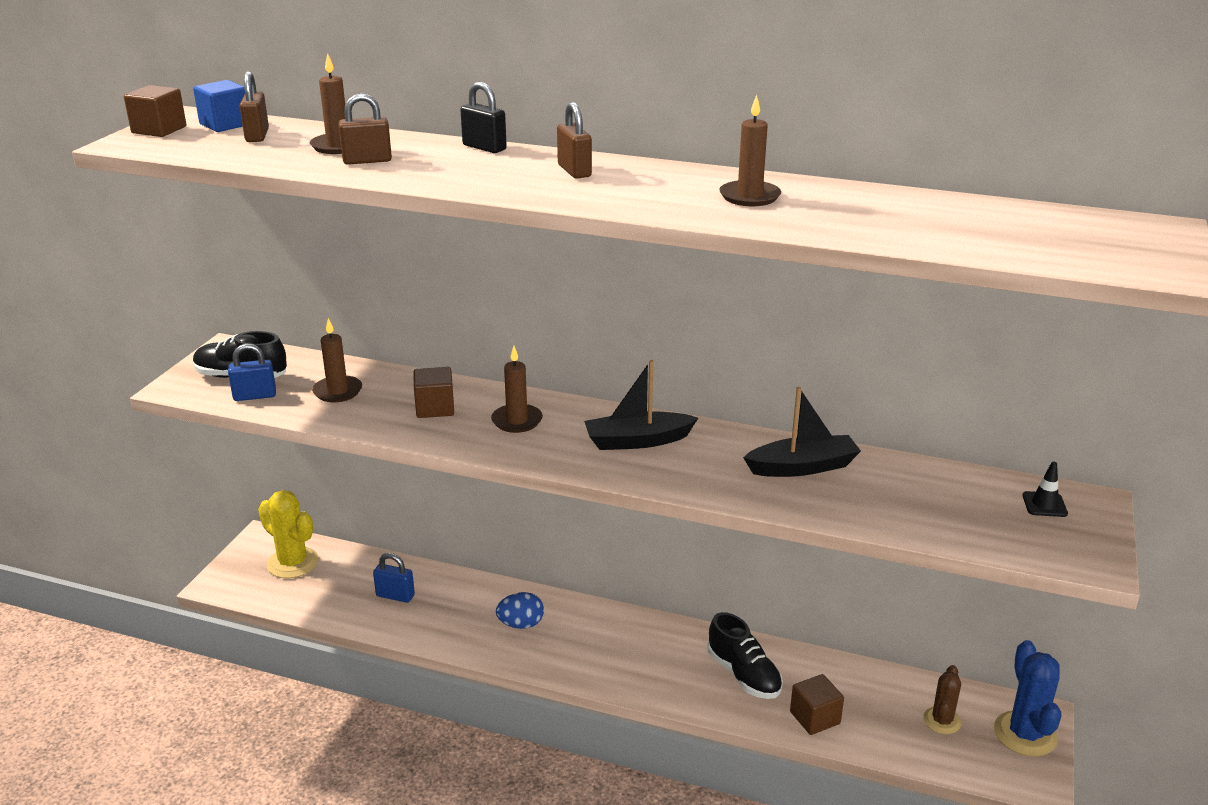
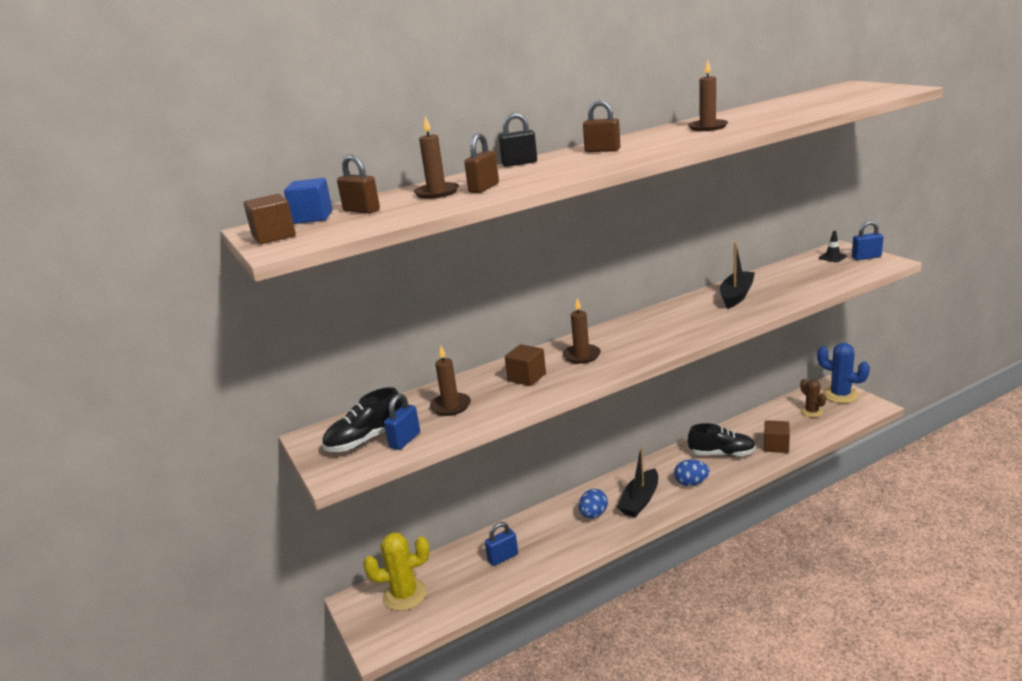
camera: 45 degrees left, 5 degrees down
black boat [584,360,698,450] -> black boat moved to [617,447,658,517]
none -> blue egg [674,459,709,486]
none -> blue padlock [852,221,883,260]

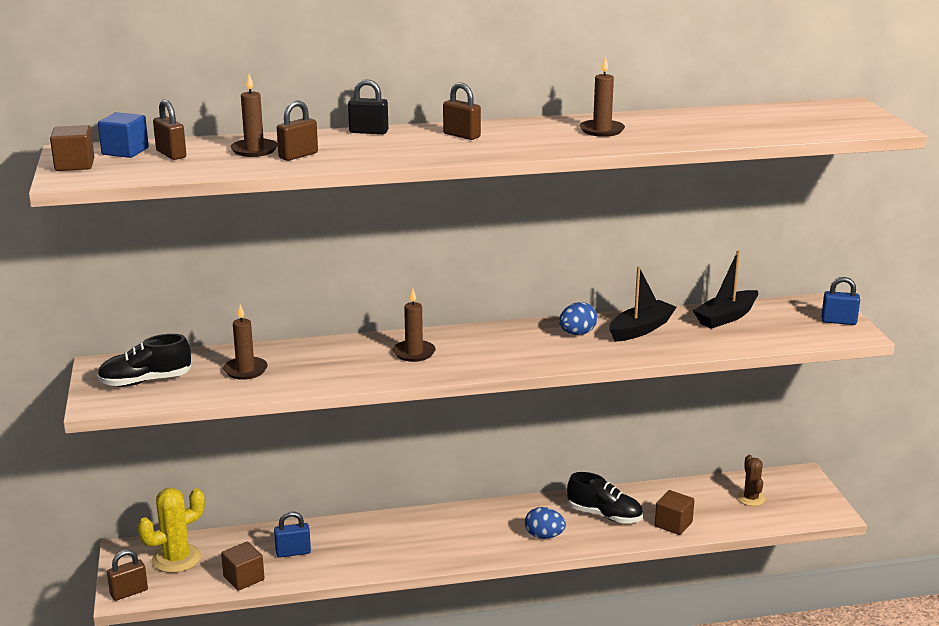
camera: 15 degrees right, 0 degrees up
yellow cactus [364,532,430,611] -> yellow cactus turned 45 degrees counterclockwise [137,488,205,573]
blue padlock [384,394,420,450] -> none
brown cube [505,344,546,386] -> brown cube moved to [221,542,264,591]
blue egg [579,489,608,519] -> blue egg moved to [559,302,597,335]
black boat [617,447,658,517] -> black boat moved to [693,251,758,329]
blue cactus [817,343,870,403] -> none
black traffic cone [819,231,847,262] -> none
none -> brown padlock [107,550,148,601]

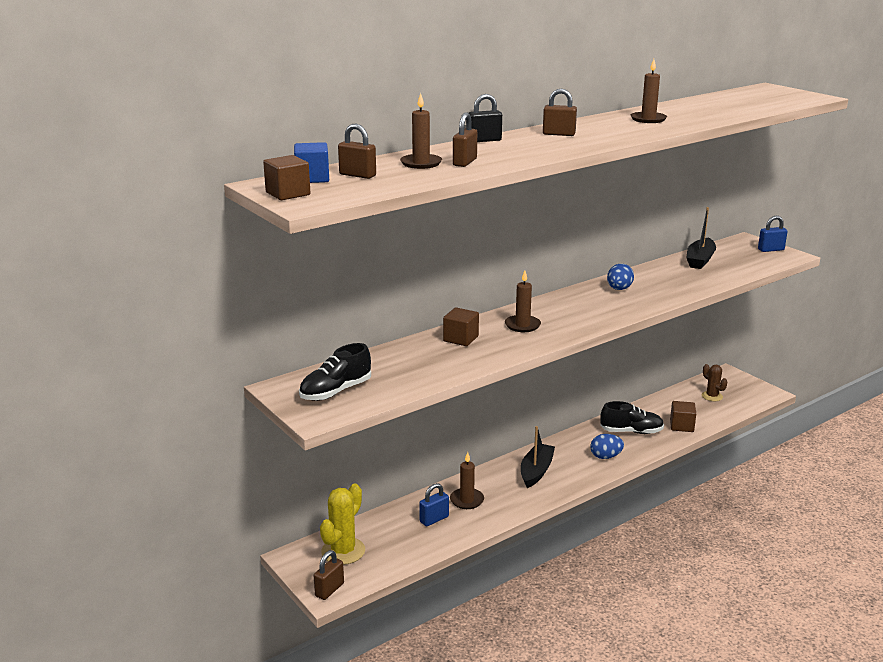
camera: 25 degrees left, 0 degrees up
brown cube [221,542,264,591] -> brown cube moved to [443,307,479,346]
brown candle [223,304,268,380] -> brown candle moved to [450,452,484,509]
black boat [609,266,676,342] -> black boat moved to [521,426,555,488]

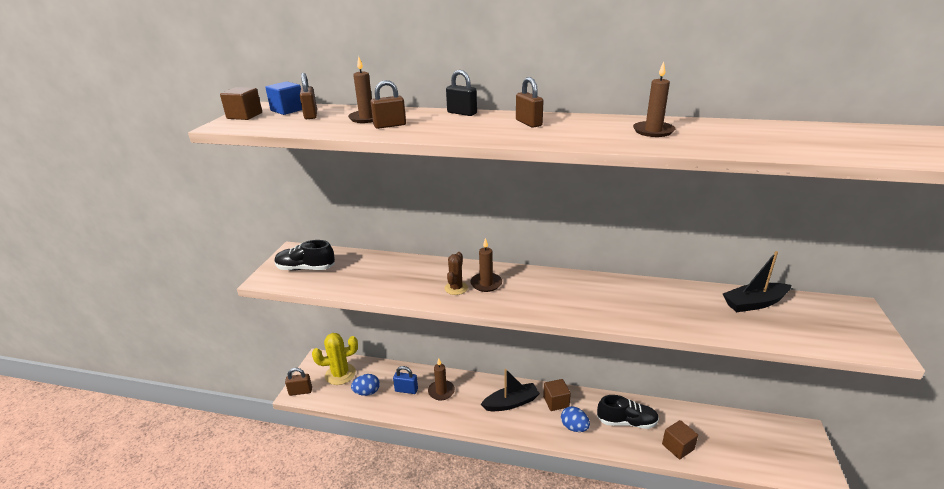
camera: 50 degrees right, 5 degrees up
brown cube [443,307,479,346] -> brown cube moved to [543,379,571,411]
black shoe [600,401,664,434] -> black shoe turned 45 degrees counterclockwise [597,395,659,429]
blue egg [607,264,634,290] -> blue egg moved to [351,374,380,396]
brown cactus [702,364,728,401] -> brown cactus moved to [445,252,468,295]
blue padlock [758,216,788,252] -> none

